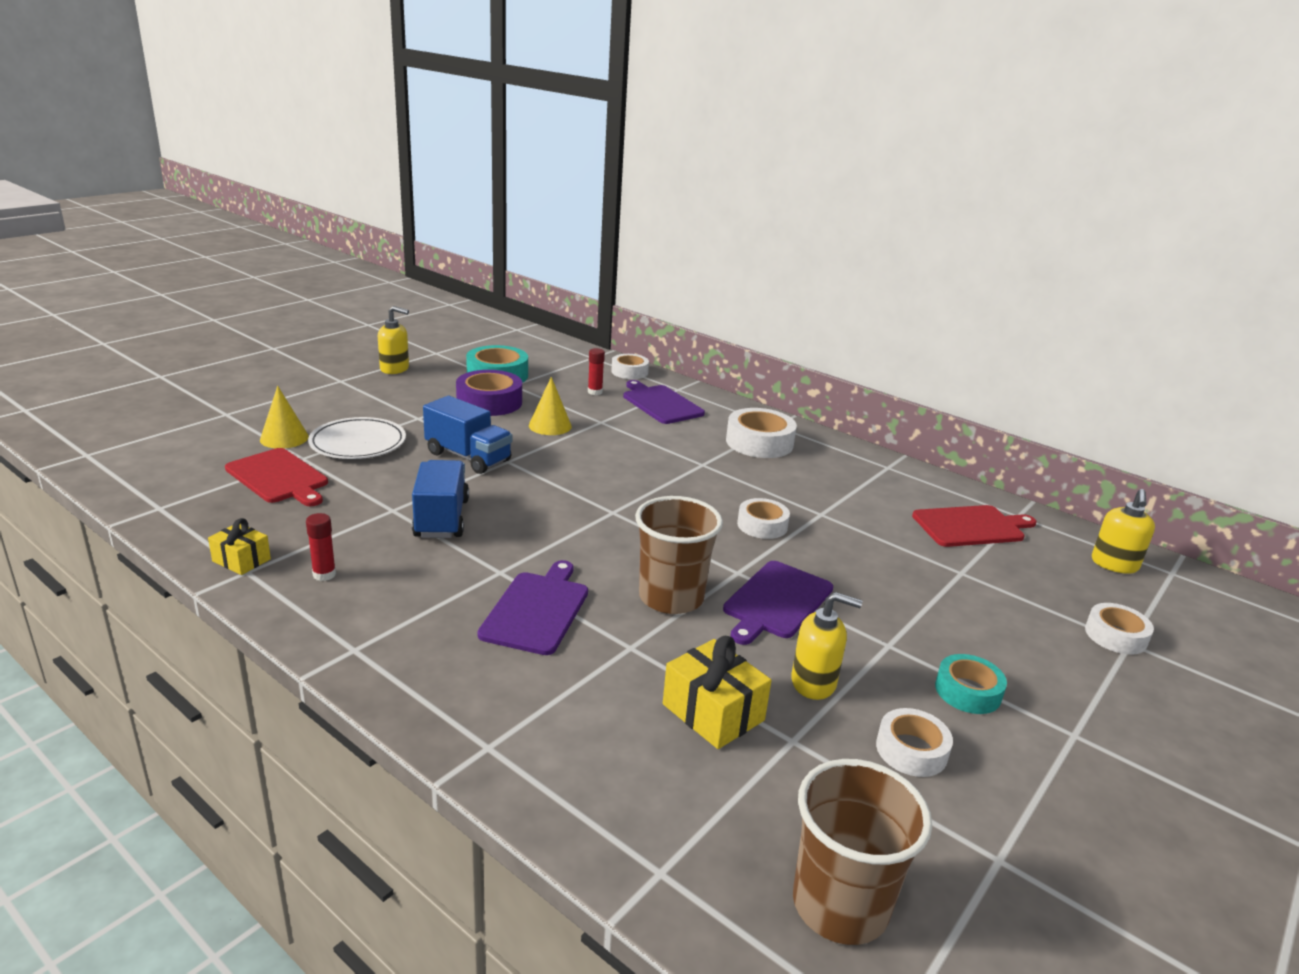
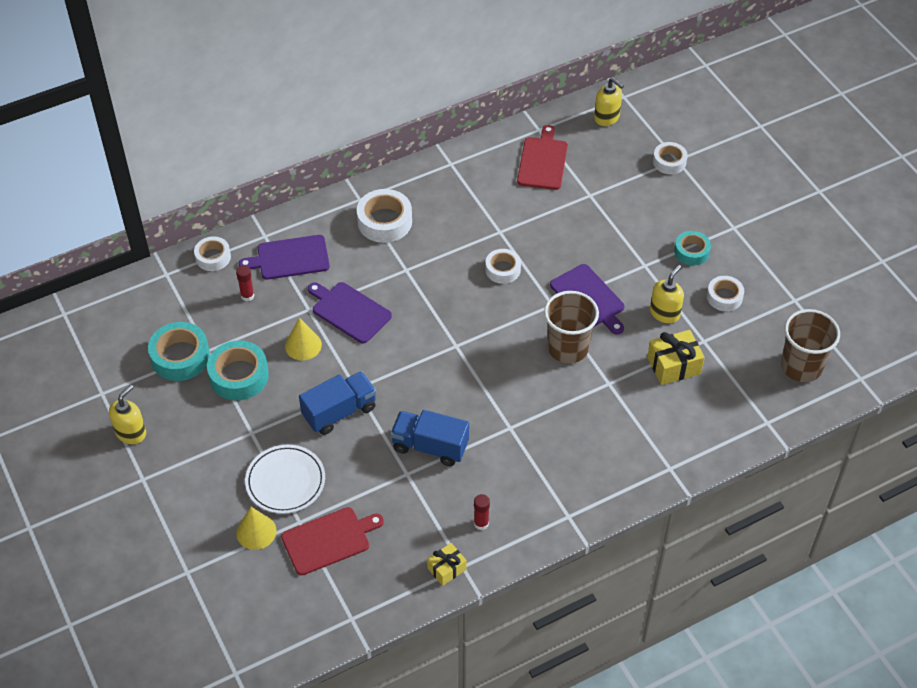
camera: 65 degrees left, 25 degrees up
purple tape [456,370,522,416] -> turquoise tape [207,340,269,401]
purple cutting board [477,560,588,655] -> purple cutting board moved to [308,282,392,344]

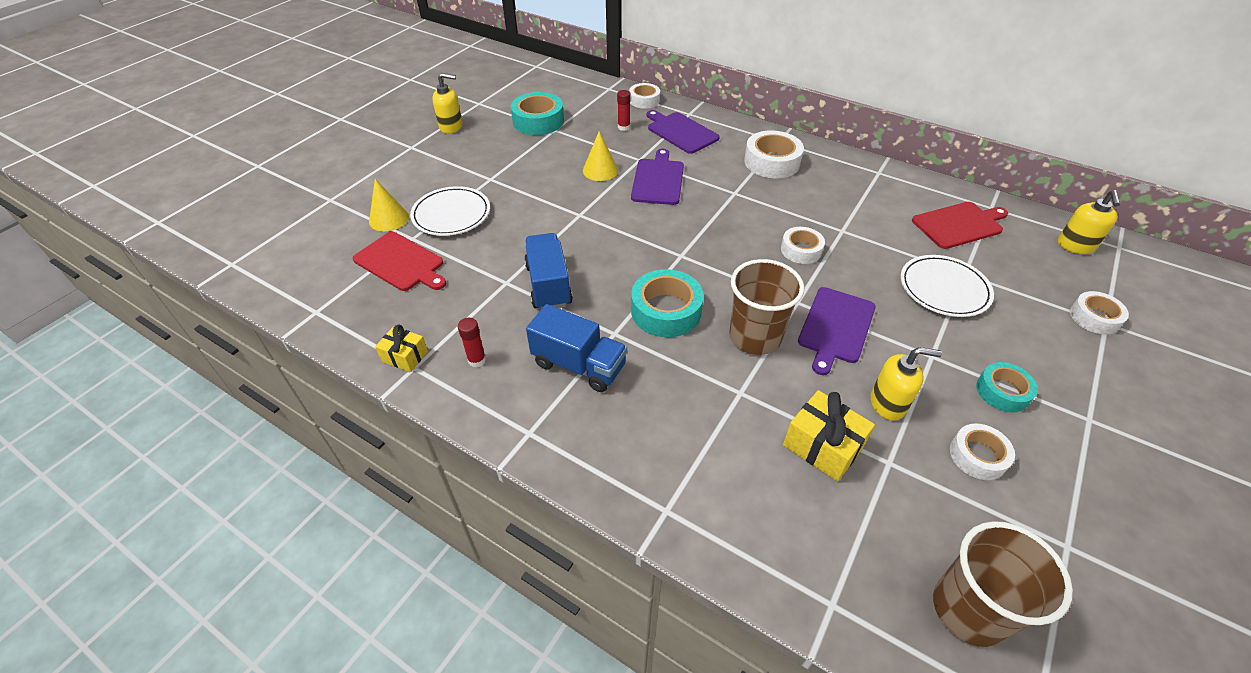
camera: 60 degrees right, 5 degrees down
turquoise tape [207,340,269,401] -> turquoise tape moved to [631,269,704,337]
blue truck [299,371,377,435] -> blue truck moved to [526,304,627,392]
none -> white plate [900,255,994,317]

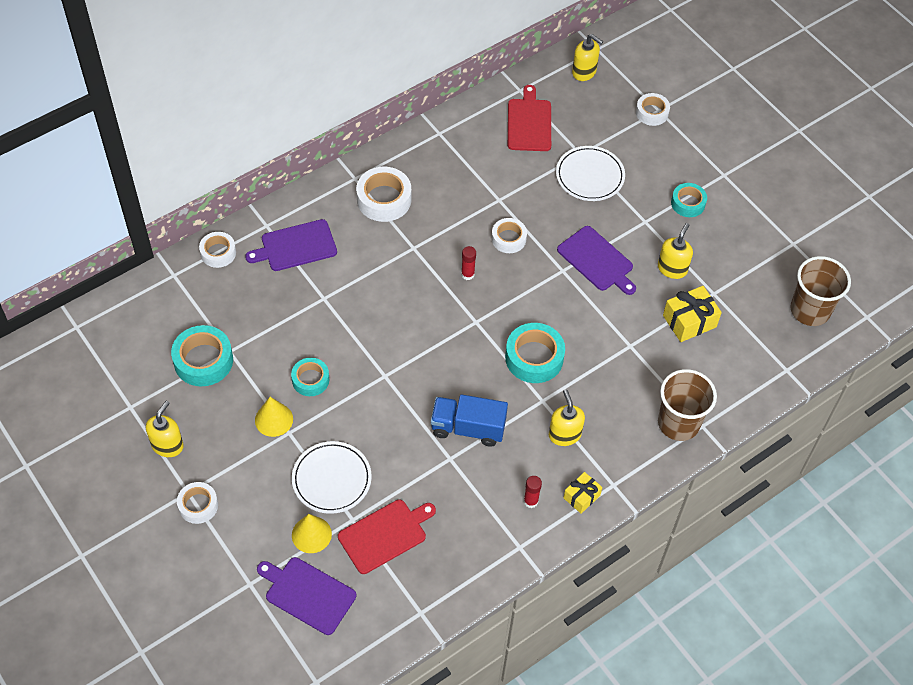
camera: 70 degrees left, 10 degrees up
yellow gift [375,324,428,372] -> yellow gift moved to [563,472,602,514]
blue truck [526,304,627,392] -> yellow soap dispenser [549,389,585,446]
yellow cone [583,131,618,181] -> yellow cone moved to [255,397,293,437]
red glue stick [617,90,631,131] -> red glue stick moved to [461,246,476,280]
purple cutting board [631,149,684,205] -> purple cutting board moved to [257,557,356,635]
brown cup [729,259,804,355] -> brown cup moved to [658,369,717,441]
white tape [950,423,1015,480] -> white tape moved to [177,482,218,524]
none -> turquoise tape [291,358,329,396]

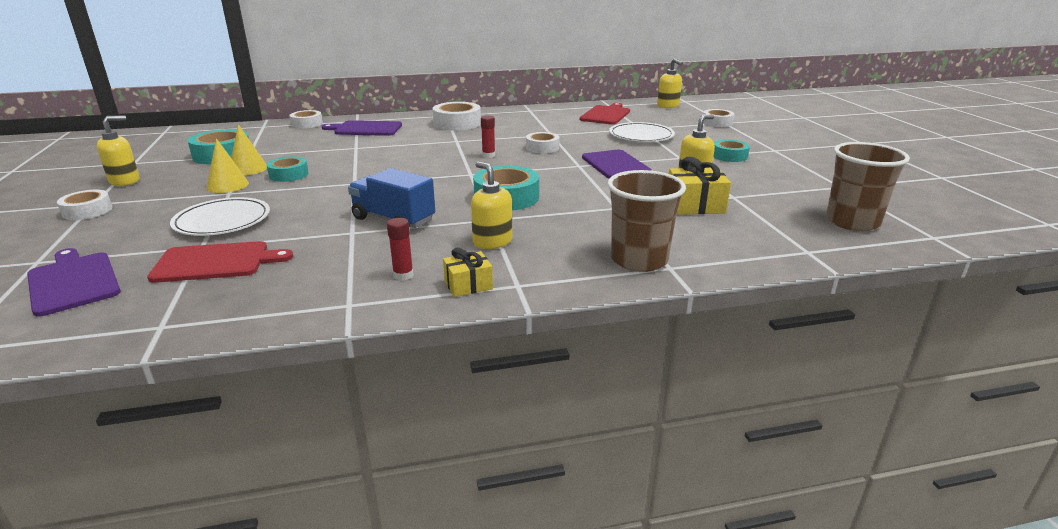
camera: 25 degrees right, 30 degrees down
yellow cone [292,514,332,553] -> yellow cone moved to [231,124,267,175]
yellow soap dispenser [549,389,585,446] -> yellow soap dispenser turned 45 degrees counterclockwise [471,162,512,249]

